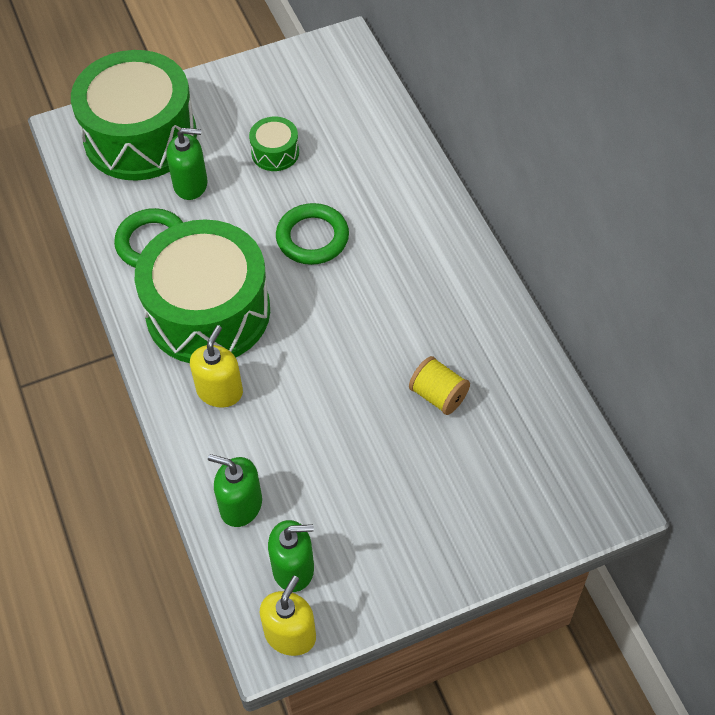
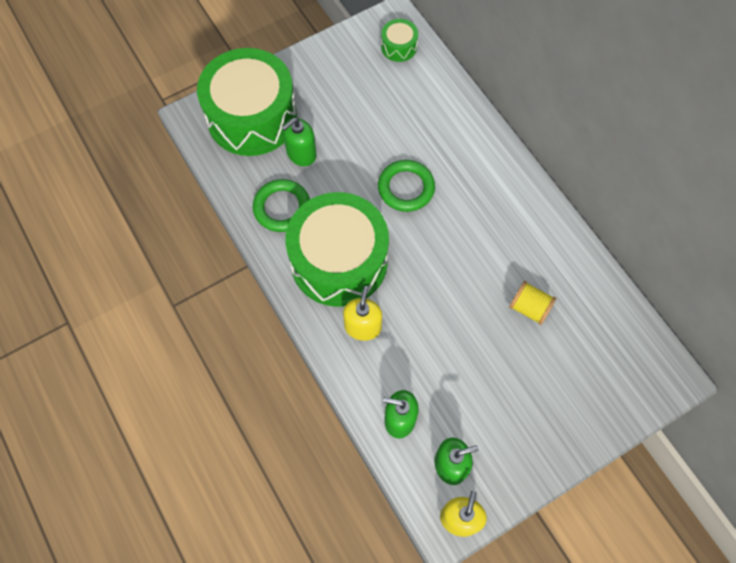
camera: 10 degrees left, 10 degrees up
green soap dispenser [167,128,208,200] -> green soap dispenser turned 150 degrees clockwise [282,118,316,166]
green drum [249,117,299,171] -> green drum moved to [381,19,418,62]

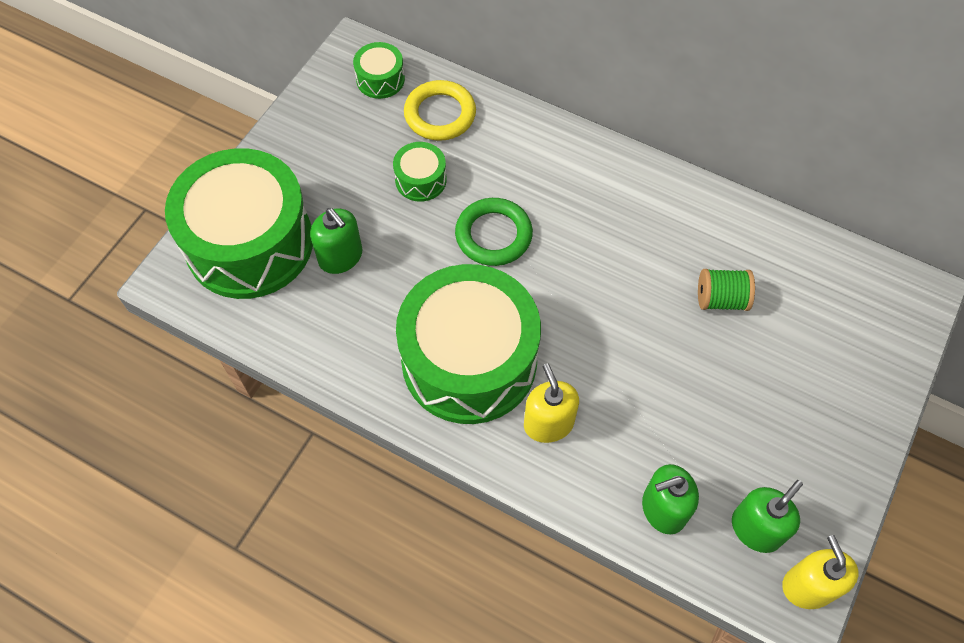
camera: 30 degrees left, 5 degrees down
green ring [253,179,310,232] -> none
green soap dispenser [282,118,316,166] -> green soap dispenser turned 60 degrees counterclockwise [310,208,362,274]
yellow spool [509,281,556,325] -> green spool [698,269,755,311]
none -> green drum [393,142,447,202]
none -> yellow ring [404,80,476,141]

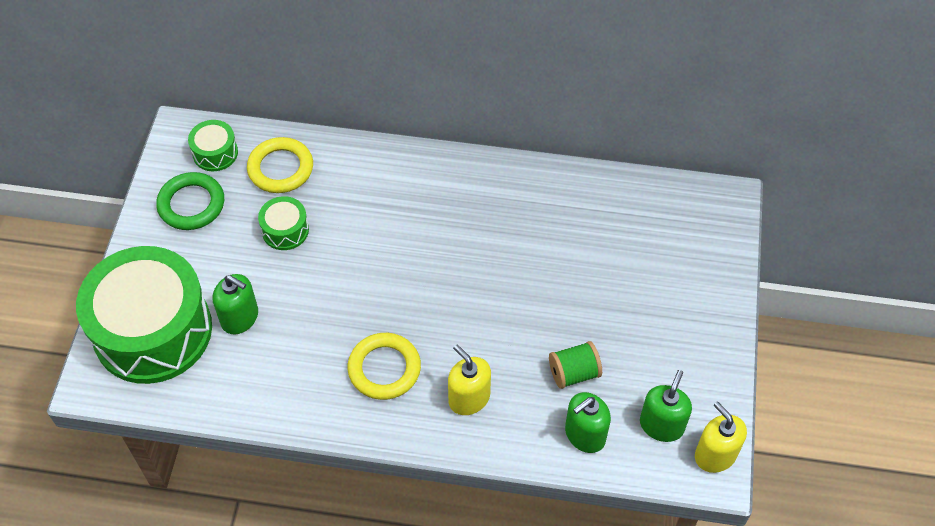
camera: 20 degrees left, 5 degrees down
green drum [396,264,541,424] -> yellow ring [347,333,421,400]
green ring [455,198,533,266] -> green ring moved to [156,172,224,230]
green spool [698,269,755,311] -> green spool moved to [549,341,602,389]

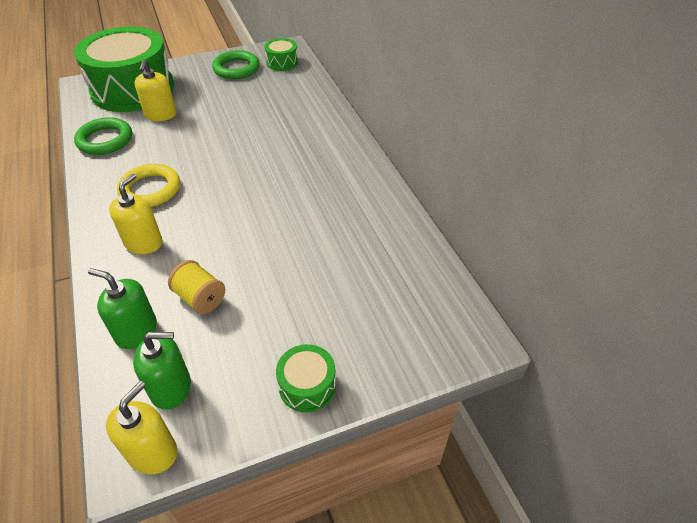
camera: 60 degrees right, 10 degrees down
green soap dispenser [212,274,258,335] -> yellow soap dispenser [134,59,176,121]
yellow ring [247,137,313,193] -> none
green drum [258,196,309,250] -> green drum moved to [276,344,336,412]
green spool [549,341,602,389] -> yellow spool [168,260,225,314]
none -> green ring [74,117,132,155]

